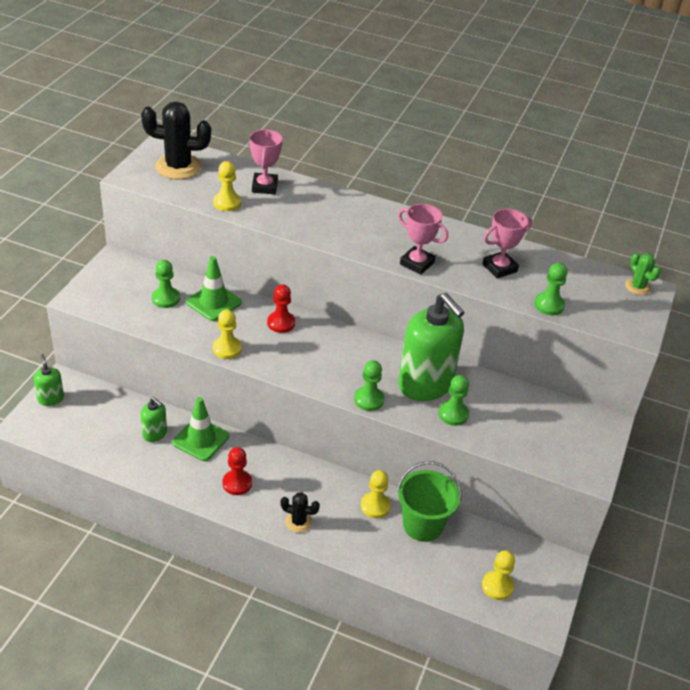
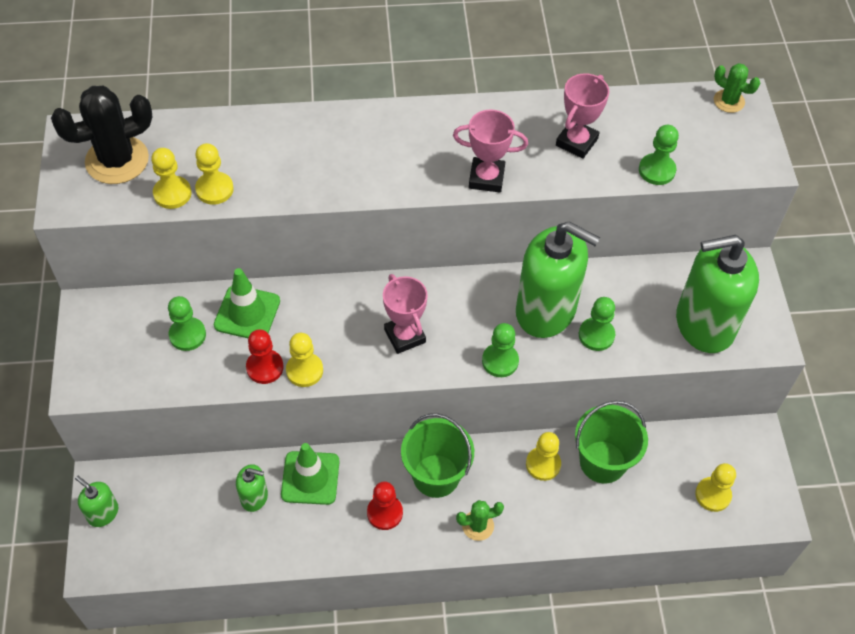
camera: 25 degrees left, 15 degrees up
pink trophy [249,129,283,194] -> pink trophy moved to [383,274,428,354]
red pawn [267,284,295,333] -> red pawn moved to [246,329,284,384]
black cactus [280,492,320,533] -> green cactus [456,500,504,541]
none -> yellow pawn [151,148,192,209]
none -> green bucket [401,413,474,498]
none -> green soap dispenser [676,235,759,353]

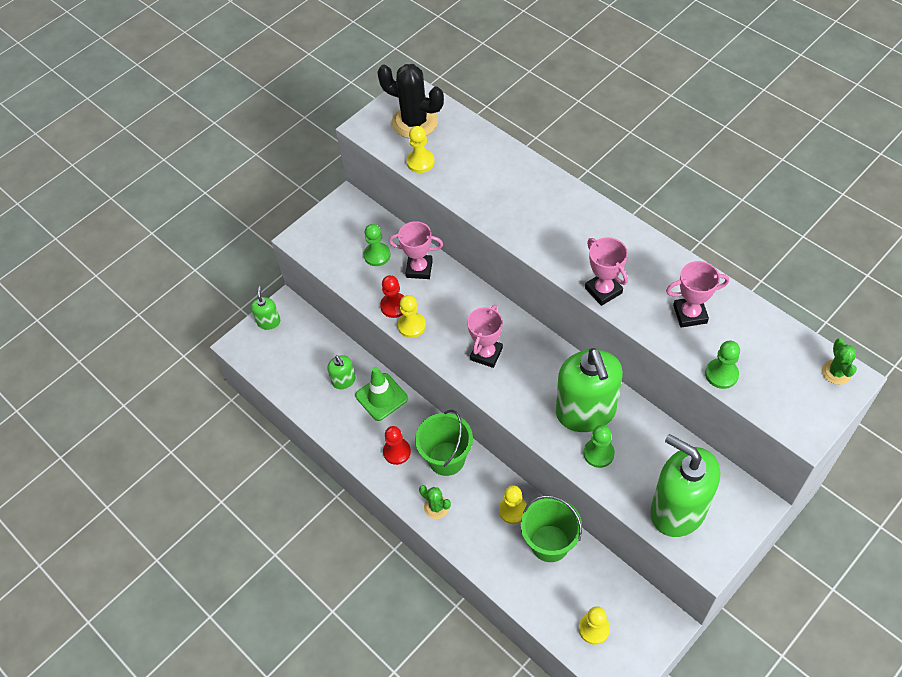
camera: 55 degrees right, 0 degrees up
yellow pawn [195,143,234,205] -> none
green traffic cone [214,268,280,338] -> pink trophy [389,221,443,279]
green pawn [482,323,519,377] -> none

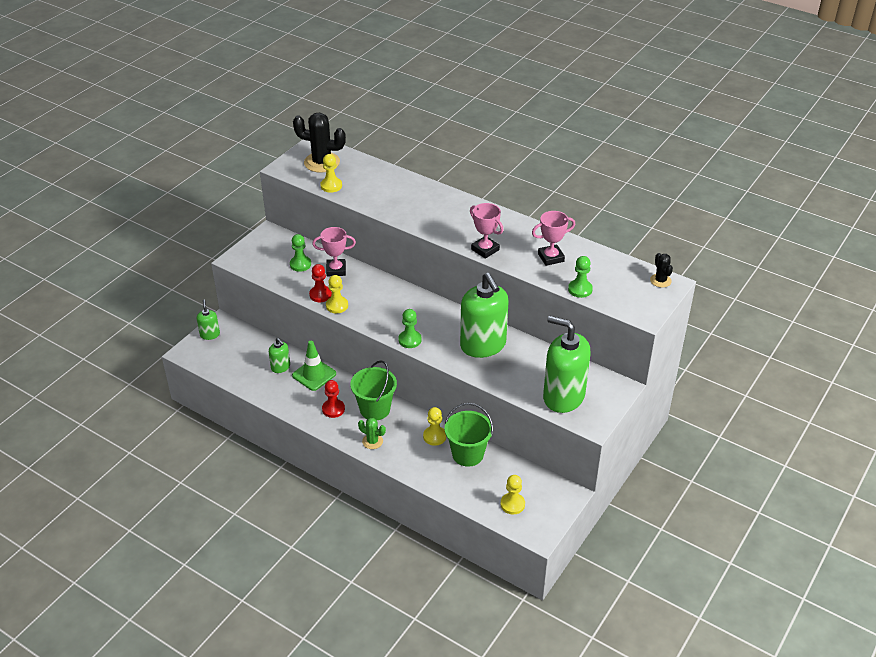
camera: 15 degrees left, 15 degrees down
pink trophy [467,305,503,368] -> none
green pawn [583,425,615,468] -> green pawn moved to [398,309,422,348]
green cactus [822,338,857,385] -> black cactus [650,253,673,288]

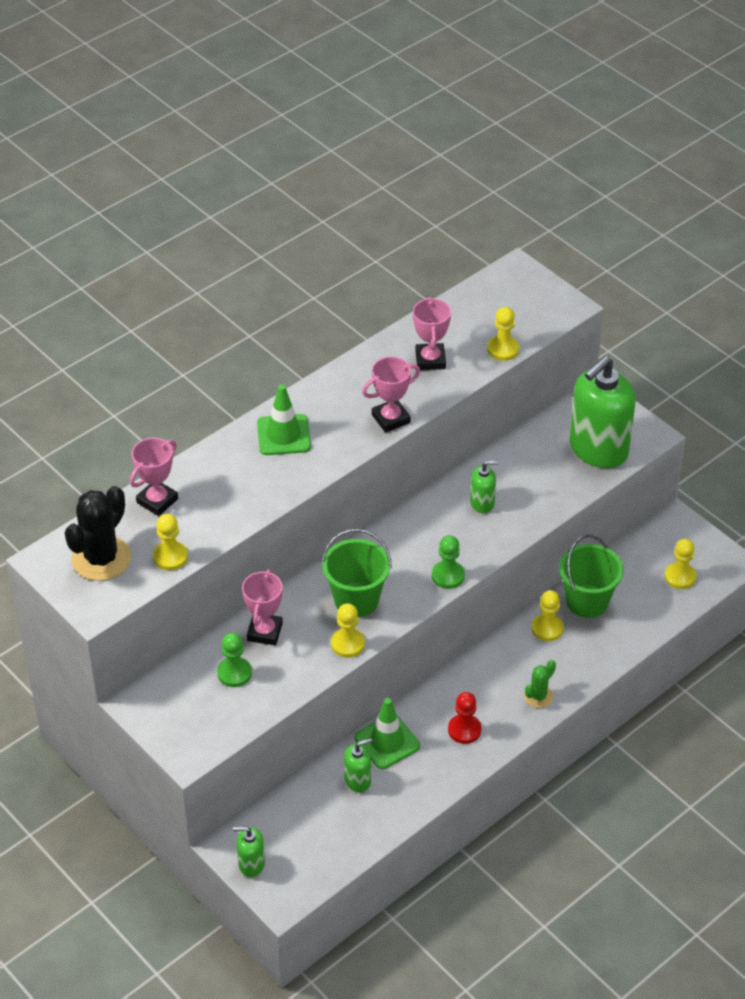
camera: 75 degrees left, 5 degrees up
red pawn [309,264,332,302] -> none
green bucket [350,361,397,420] -> green bucket moved to [321,529,392,617]
green soap dispenser [460,273,509,358] -> green soap dispenser [470,460,499,513], size x0.46
green pawn [568,256,593,298] -> yellow pawn [487,307,519,361]
black cactus [650,253,673,288] -> none
none -> pink trophy [130,438,178,516]
none -> green traffic cone [257,385,311,455]

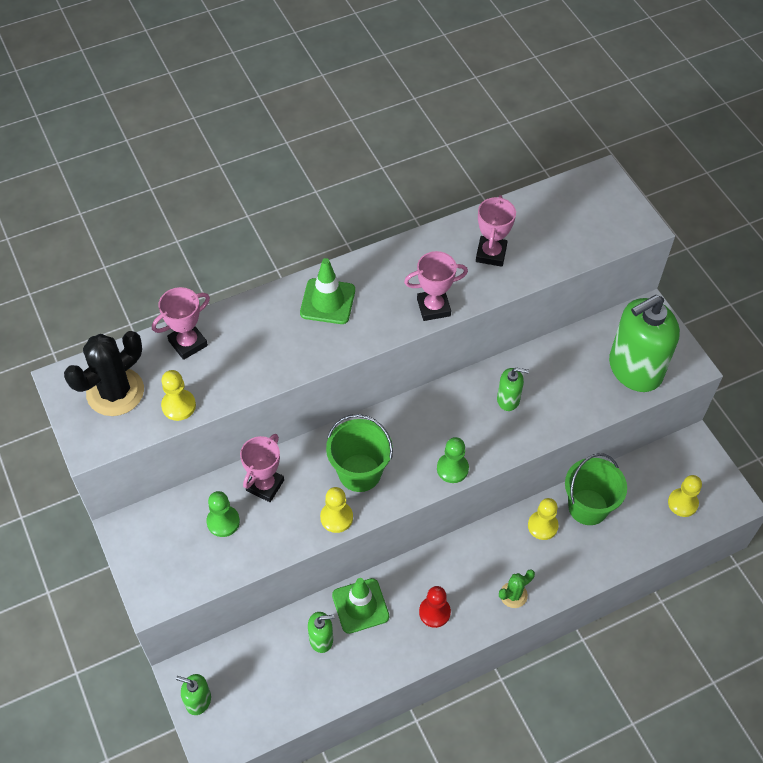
camera: 15 degrees right, 10 degrees up
yellow pawn [487,307,519,361] -> none

